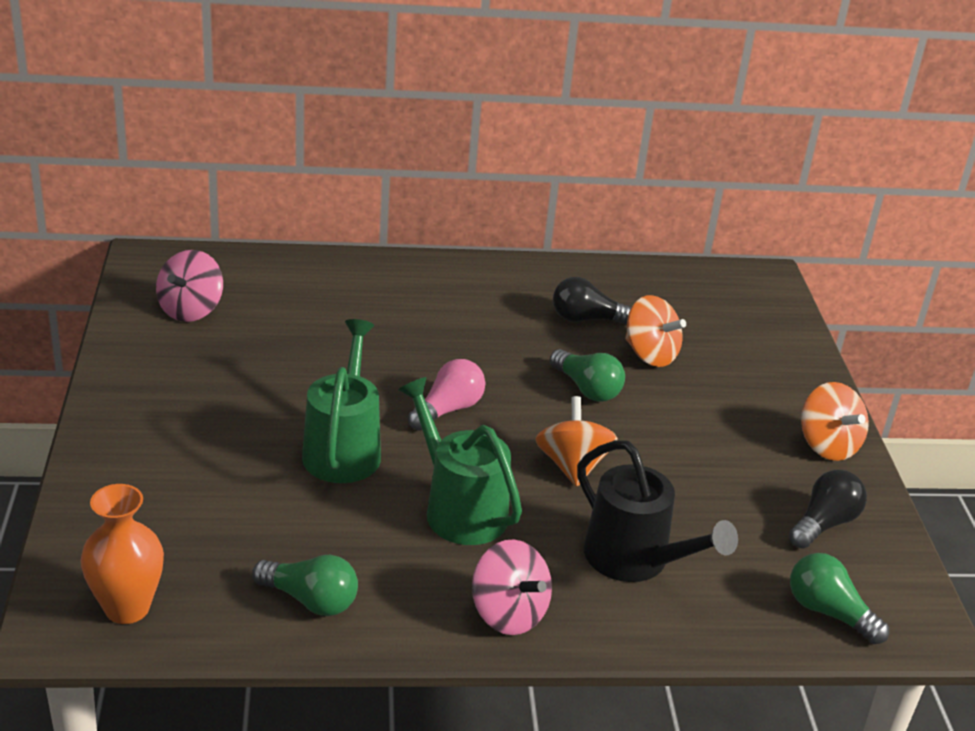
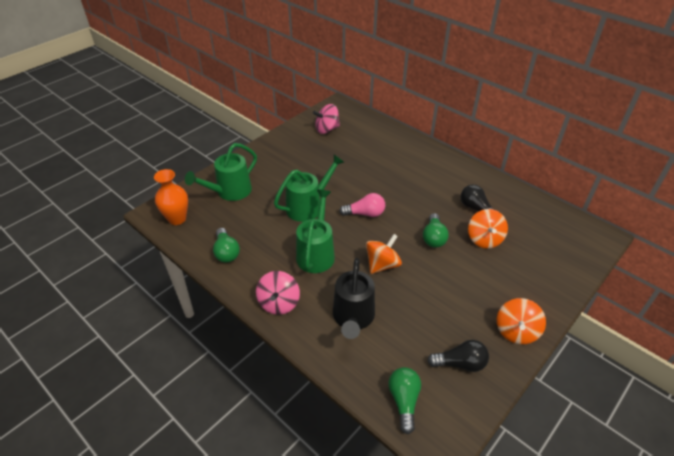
camera: 50 degrees right, 10 degrees up
none -> green watering can [185,143,257,201]

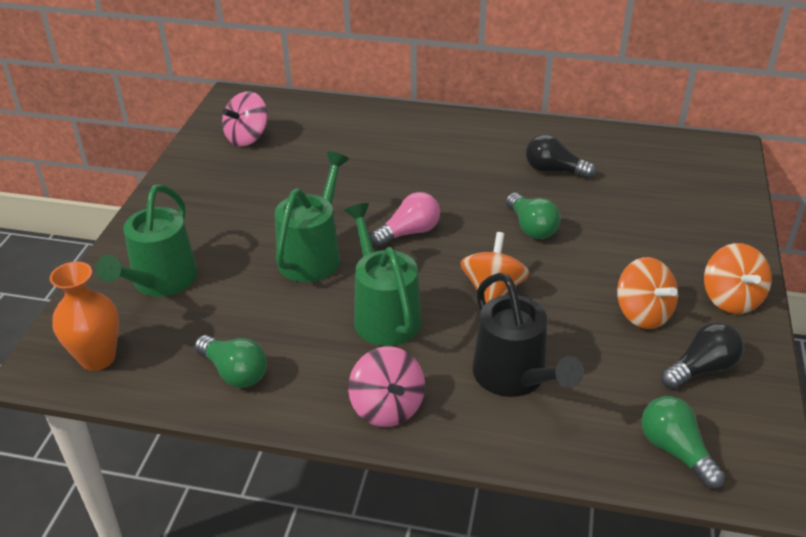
camera: 30 degrees left, 5 degrees down
orange spinning top [468,209,508,249] -> orange spinning top moved to [617,257,678,329]

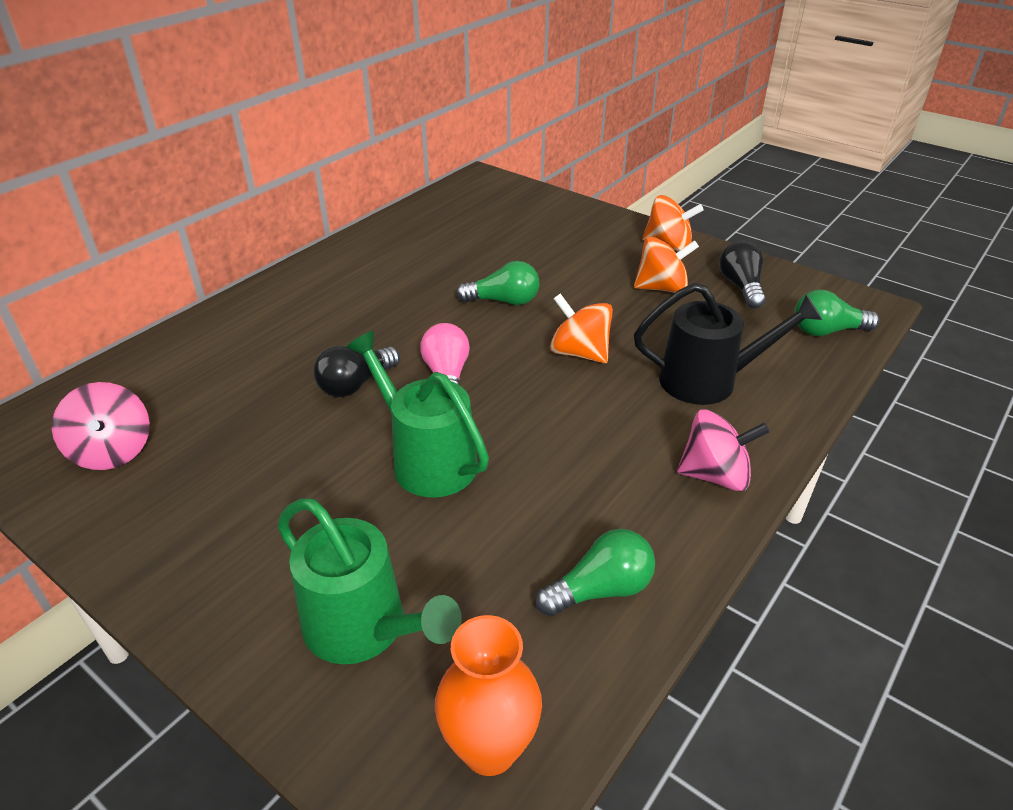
camera: 65 degrees left, 0 degrees up
green watering can [344,203,422,346] -> none
black light bulb [526,134,596,179] -> black light bulb moved to [313,346,400,397]

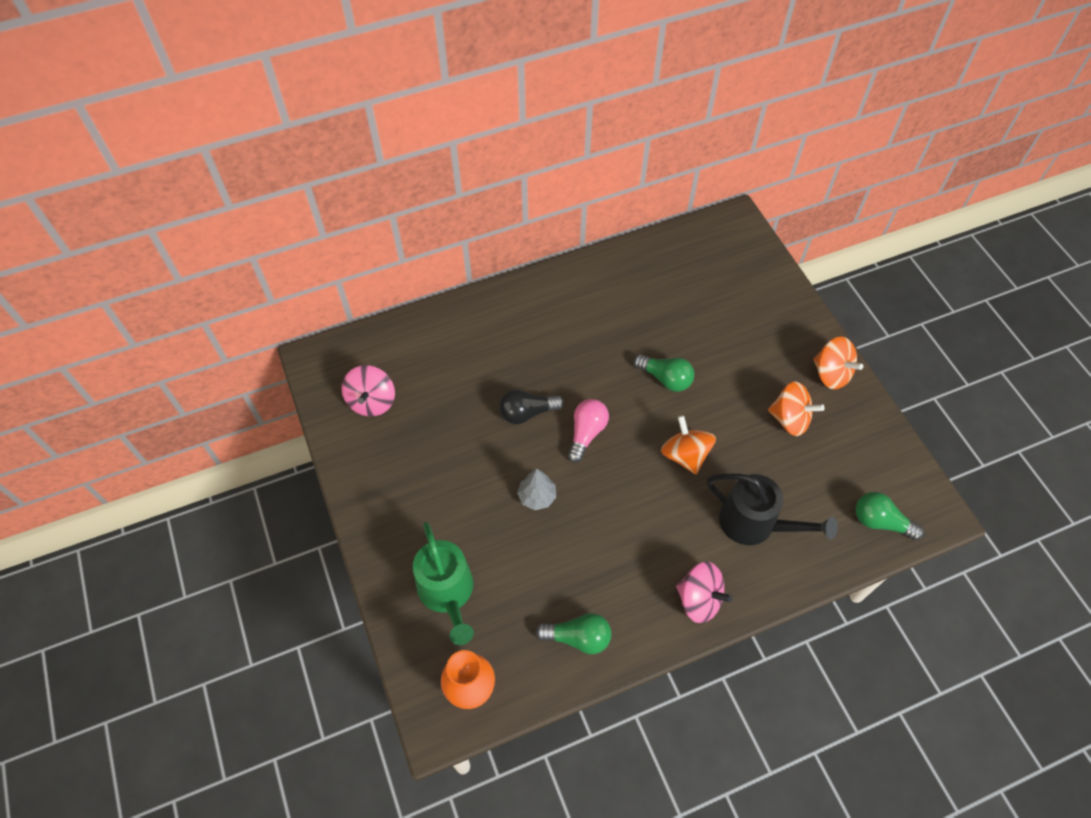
camera: 30 degrees right, 20 degrees up
green watering can [346,331,489,497] -> grey tree [517,469,556,510]
black light bulb [719,240,766,308] -> none

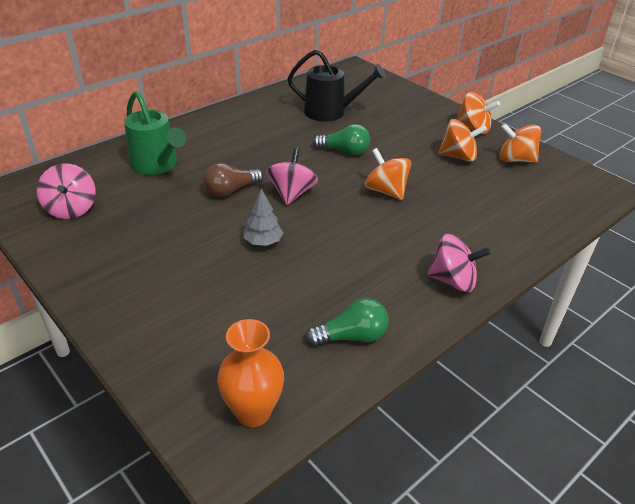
camera: 20 degrees left, 20 degrees down
green watering can [413,522,474,645] -> green watering can moved to [124,91,187,175]
black light bulb [499,390,564,424] -> brown light bulb [203,163,264,197]
pink light bulb [568,399,609,463] -> pink spinning top [266,148,318,205]
black watering can [707,473,838,545] -> black watering can moved to [287,50,386,121]
green light bulb [855,492,924,540] -> none
none -> orange spinning top [500,123,541,163]

